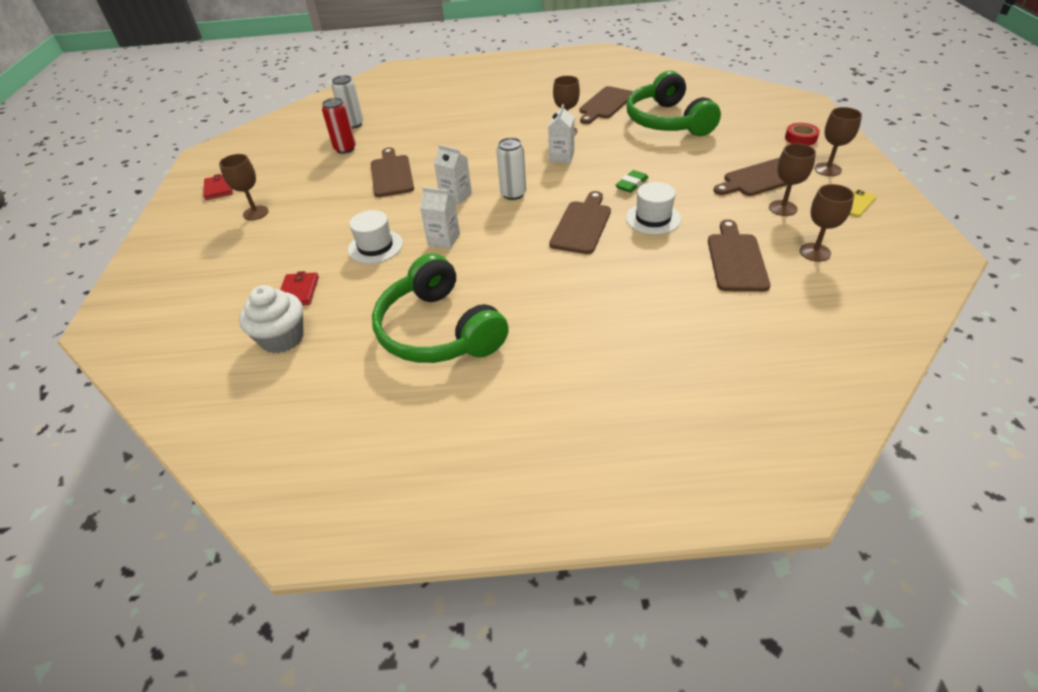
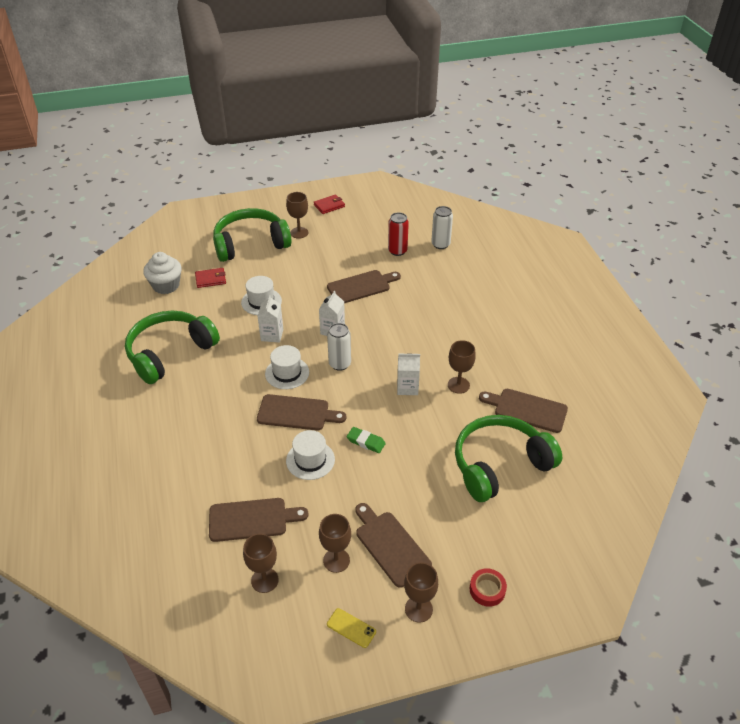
camera: 75 degrees right, 0 degrees up
none -> green headphones [213,208,291,262]
none -> white hat [265,345,309,389]

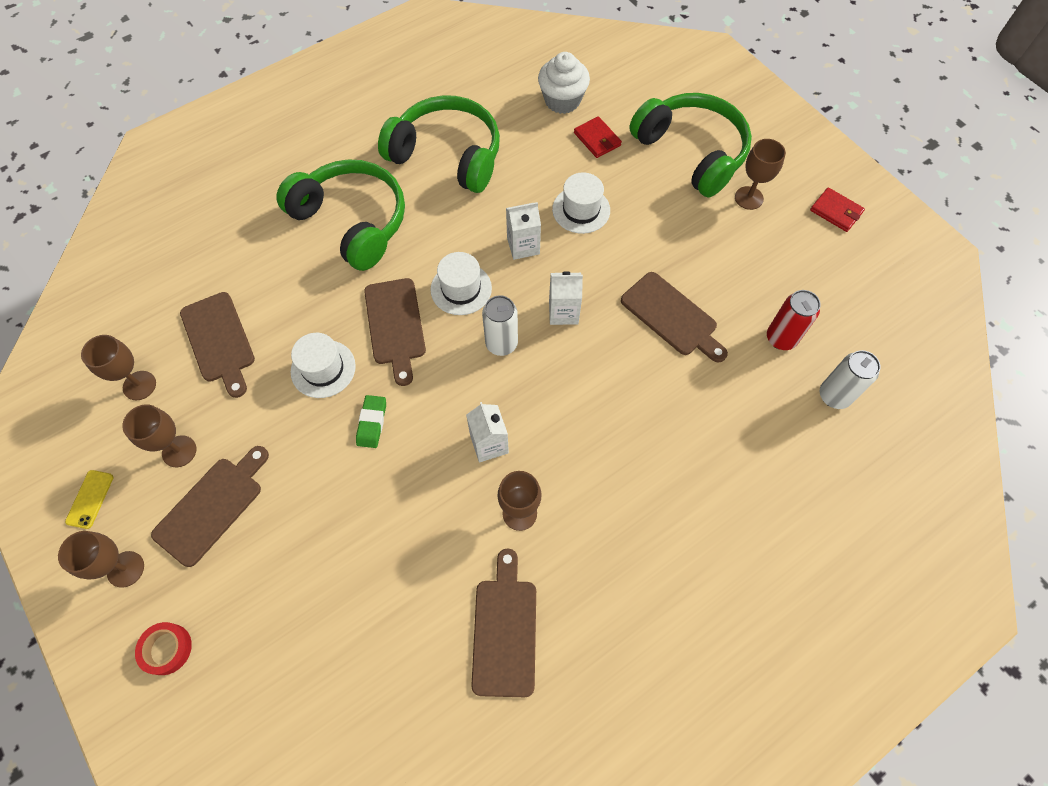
camera: 70 degrees right, 20 degrees up
green headphones [455,415,562,502] -> green headphones moved to [276,159,405,271]

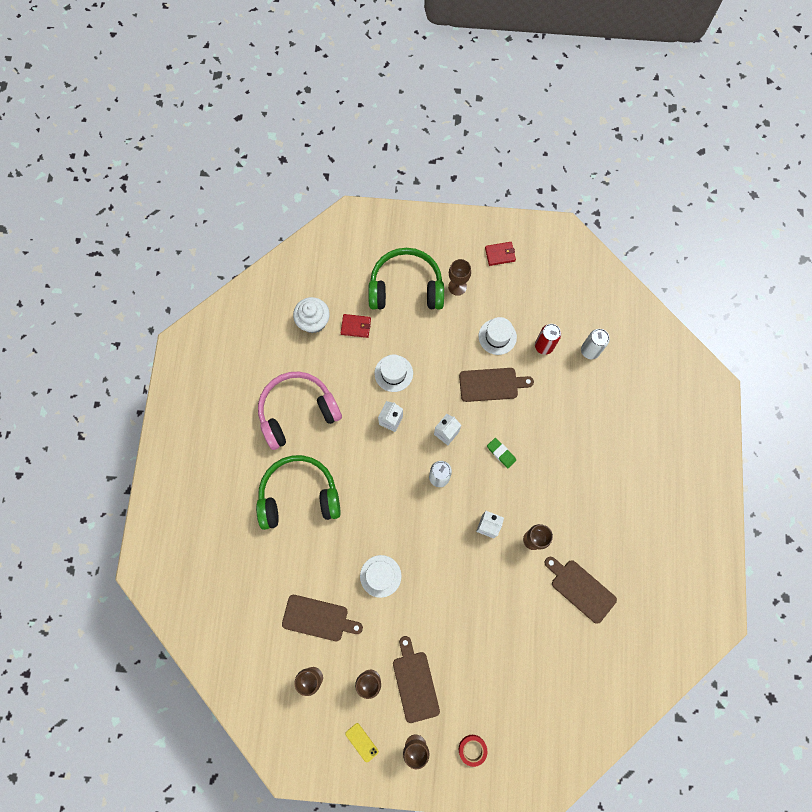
camera: 50 degrees left, 10 degrees up
green eraser [356,395,386,448] -> green eraser moved to [487,438,516,468]
brown cutting board [364,278,426,386] -> none
green headphones [378,95,500,193] -> pink headphones [258,372,342,450]
white hat [431,252,492,315] -> white hat moved to [479,317,517,355]

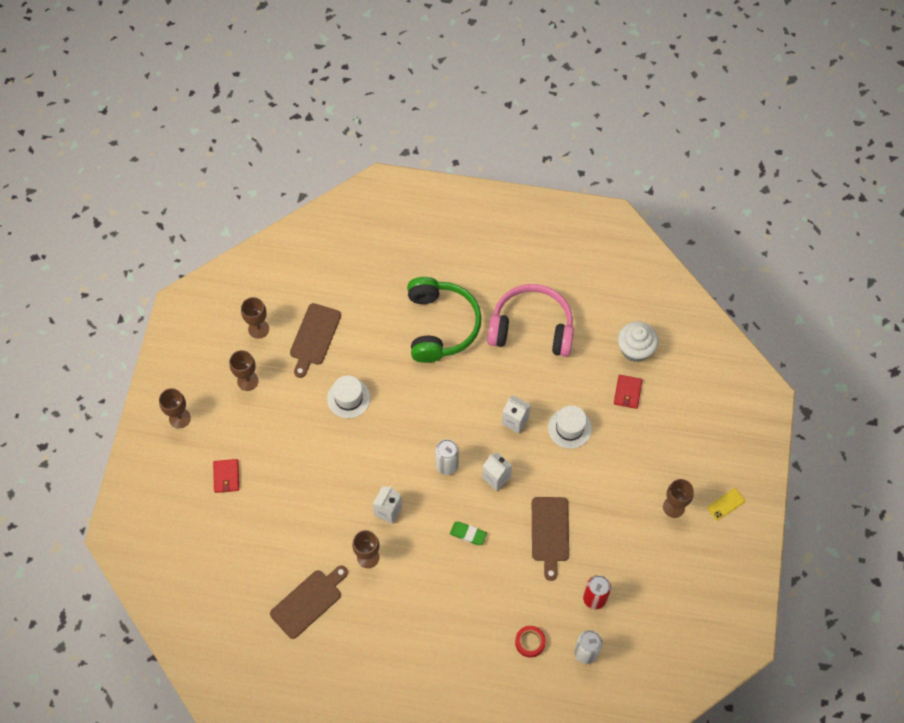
camera: 95 degrees right, 10 degrees down
pink headphones [258,372,342,450] -> pink headphones turned 60 degrees counterclockwise [487,284,574,357]
yellow phone [345,723,379,763] -> yellow phone moved to [707,489,745,520]
green headphones [368,248,444,310] -> none
brown cutting board [393,636,440,723] -> none
red tape [459,735,488,767] -> red tape moved to [515,626,546,658]
white hat [479,317,517,355] -> none
red wallet [485,242,516,266] -> red wallet moved to [213,459,239,493]
green eraser [487,438,516,468] -> green eraser turned 60 degrees clockwise [450,522,487,545]

